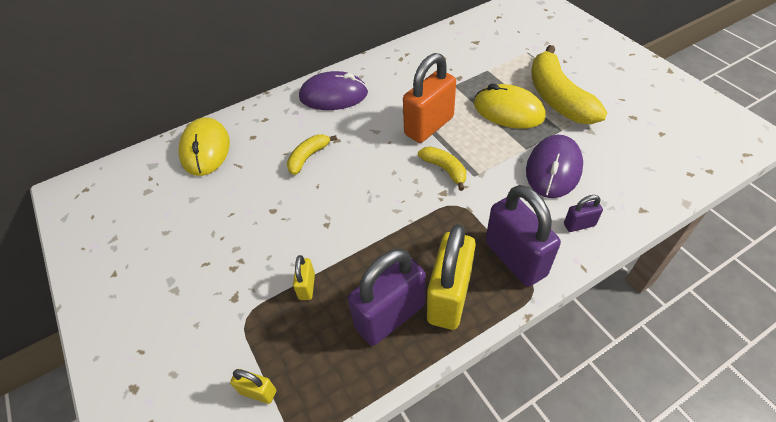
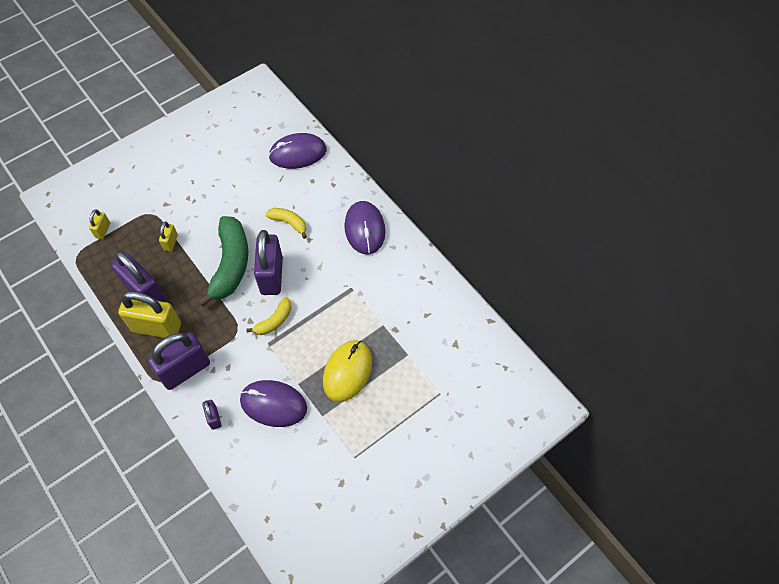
camera: 80 degrees right, 10 degrees up
yellow mouse [178,118,230,176] -> purple mouse [269,133,327,169]
yellow padlock [293,255,315,300] -> yellow padlock turned 75 degrees counterclockwise [159,222,178,251]
orange padlock [403,53,456,143] -> none
yellow banana [531,45,607,124] -> none
none -> green banana [198,216,248,307]
none -> purple padlock [254,230,283,295]

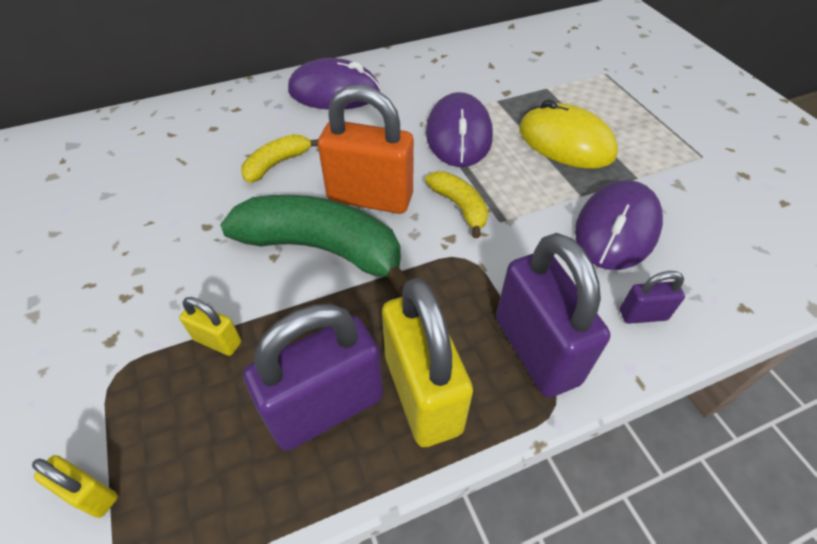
camera: 75 degrees left, 10 degrees down
yellow padlock [118,291,181,338] -> yellow padlock turned 45 degrees counterclockwise [382,278,473,447]
purple padlock [254,230,283,295] -> orange padlock [318,85,414,214]
purple mouse [269,133,327,169] -> purple mouse moved to [426,92,493,167]

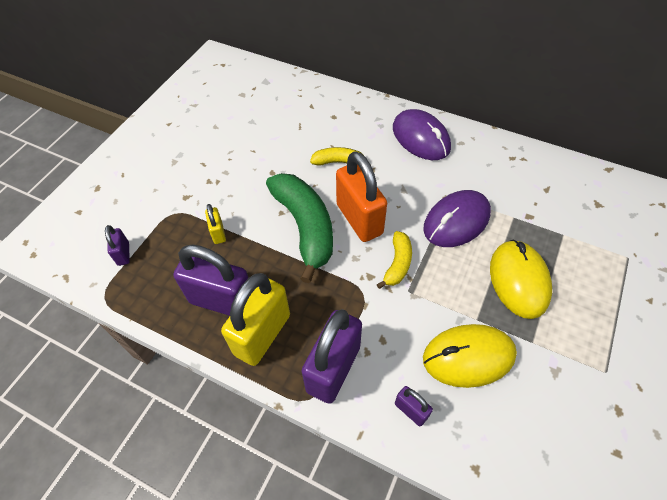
camera: 50 degrees right, 5 degrees up
yellow padlock [32,455,118,518] -> purple padlock [105,225,130,266]
purple mouse [575,180,663,270] -> yellow mouse [423,324,517,388]

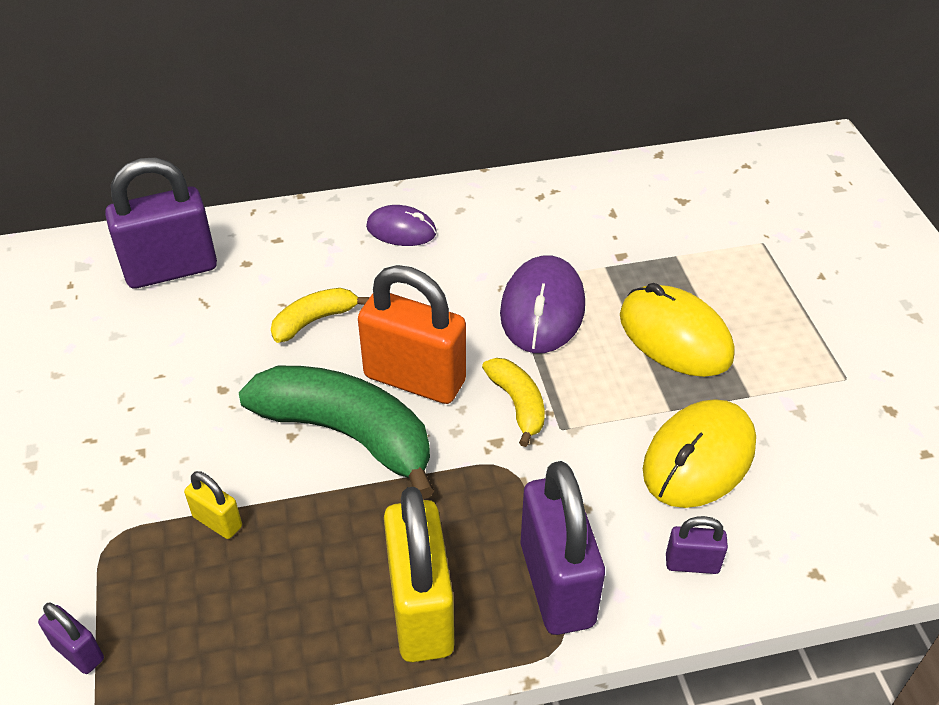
camera: 40 degrees left, 10 degrees down
purple padlock [173,245,248,316] -> purple padlock moved to [105,158,217,289]
purple mouse [393,109,451,160] -> purple mouse [366,205,437,246], size x0.61

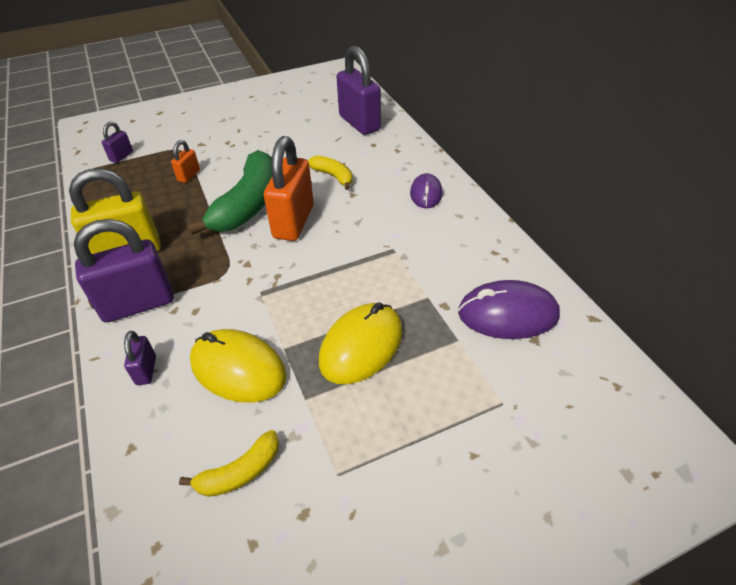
camera: 80 degrees right, 0 degrees up
yellow padlock [184,471,242,539] -> orange padlock [171,140,200,183]
yellow banana [482,358,544,447] -> yellow banana moved to [179,430,279,497]
purple mouse [500,256,585,353] -> purple mouse moved to [458,280,560,339]

